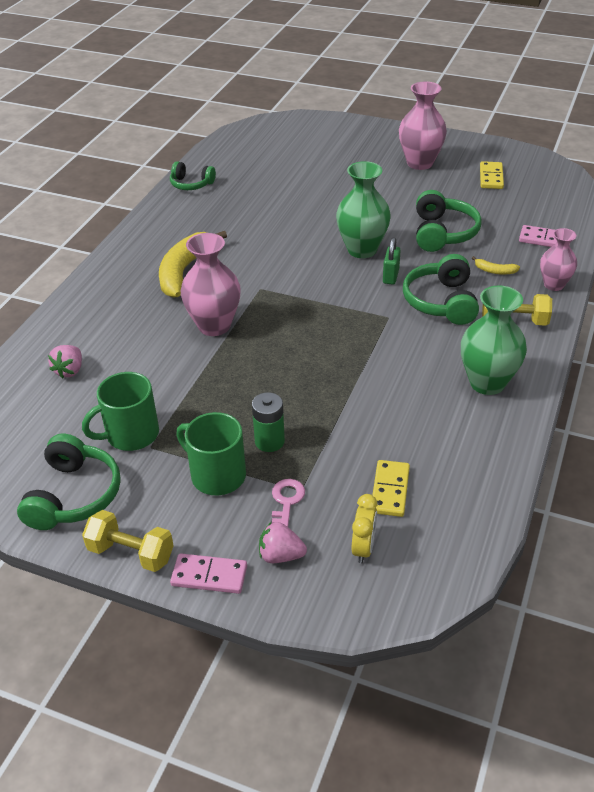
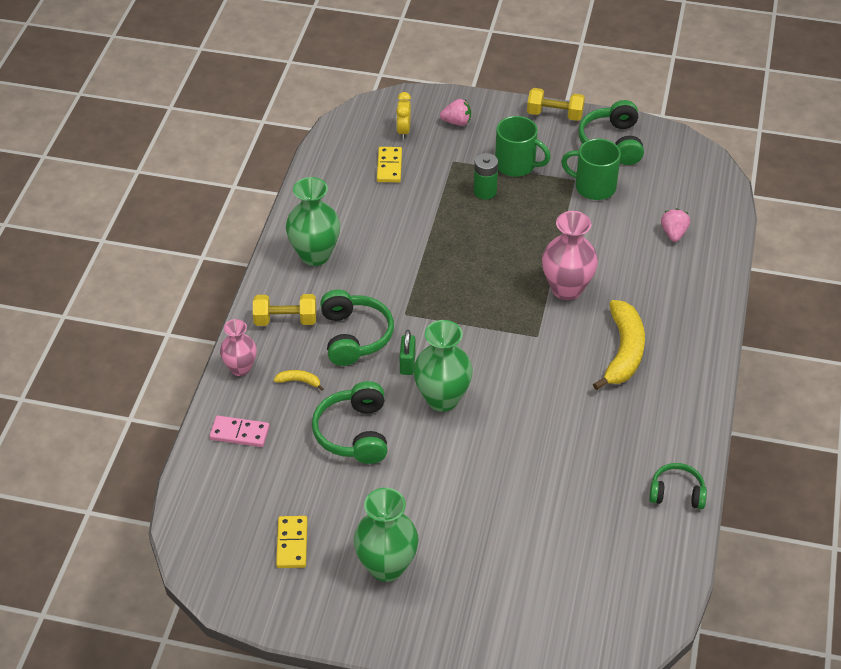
camera: 170 degrees right, 5 degrees up
green mug [82,372,159,451] -> green mug turned 120 degrees counterclockwise [561,139,621,200]
pink domino [170,553,247,594] -> none
pink key [272,479,305,527] -> none
pink vase [399,82,447,170] -> green vase [353,488,419,582]

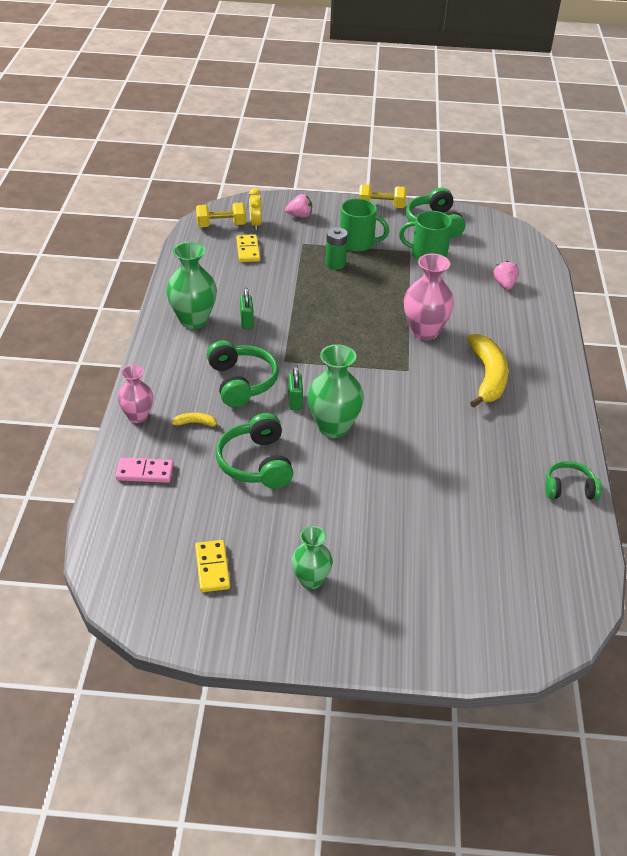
camera: 10 degrees left, 5 degrees down
yellow dumbbell [253,294,316,326] -> yellow dumbbell moved to [196,203,246,227]
green vase [353,488,419,582] -> green vase [292,526,333,589], size x0.63
none -> green padlock [240,287,254,329]

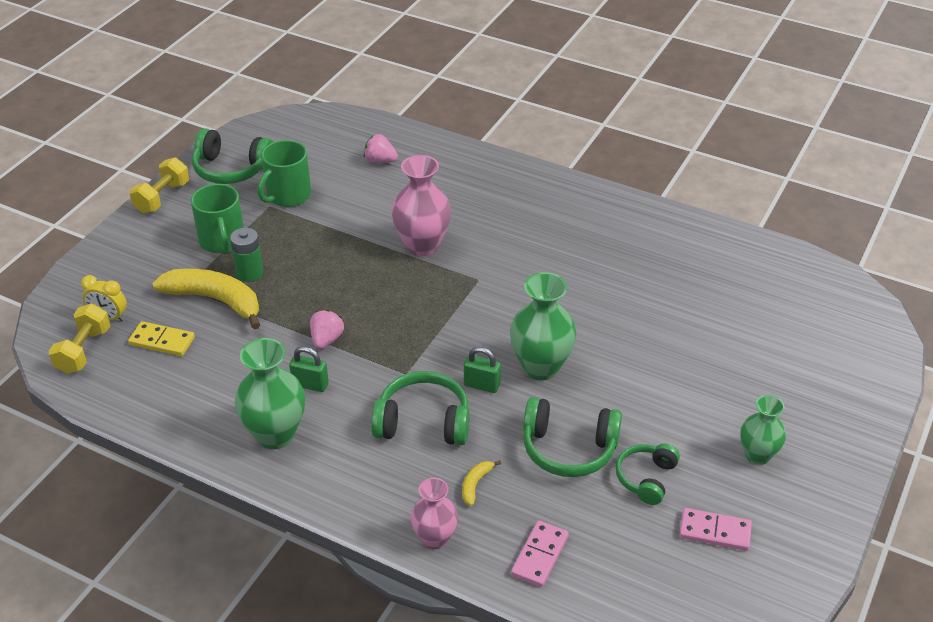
camera: 65 degrees left, 0 degrees up
yellow domino [195,540,230,592] -> pink domino [680,508,752,551]
pink strawberry [285,194,312,218] -> pink strawberry moved to [310,310,344,349]
green mug [340,198,389,252] -> green mug turned 120 degrees clockwise [191,184,244,253]
yellow banana [467,334,508,408] -> yellow banana moved to [152,268,260,330]
green headphones [545,461,602,500] -> green headphones moved to [616,443,680,505]

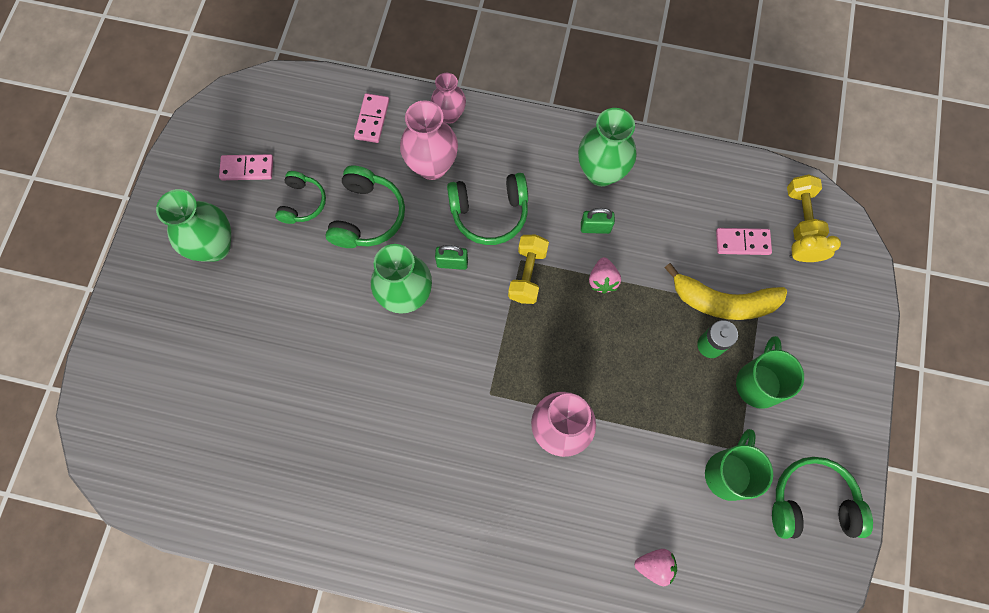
camera: 165 degrees right, 30 degrees up
yellow domino [128,321,195,356] -> pink domino [716,228,772,255]
yellow dumbbell [130,157,189,213] -> yellow dumbbell moved to [508,235,549,304]
green mug [191,184,244,253] -> green mug turned 45 degrees clockwise [736,336,804,409]
yellow banana [462,460,501,506] -> pink vase [400,100,458,180]
green headphones [523,397,622,477] -> green headphones turned 105 degrees clockwise [326,165,405,248]
green vase [740,395,786,465] -> green vase [156,189,231,262], size x1.58

